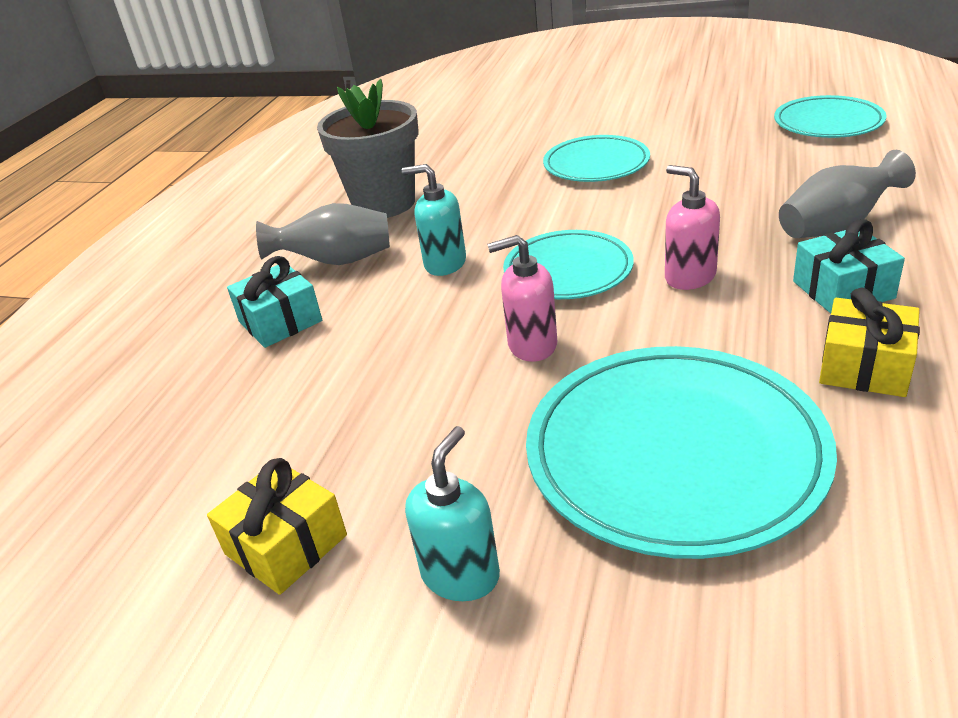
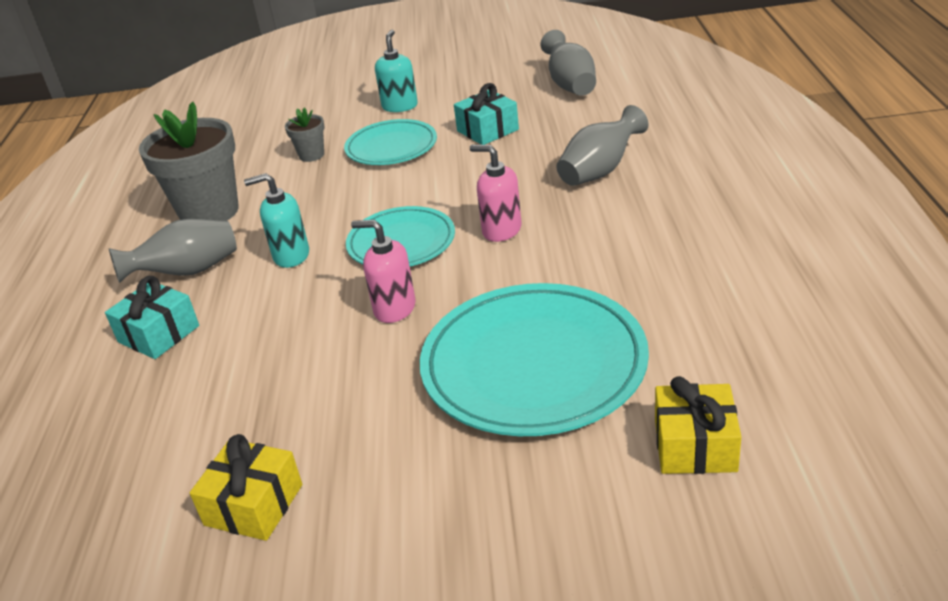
camera: 20 degrees left, 0 degrees up
turquoise soap dispenser [405,426,500,601] -> turquoise soap dispenser moved to [375,30,418,112]
pink soap dispenser [487,235,557,362] -> pink soap dispenser turned 45 degrees clockwise [351,220,416,323]
turquoise plate [774,95,886,138] -> grey vase [540,30,596,96]
turquoise gift [793,219,905,314] -> turquoise gift moved to [454,83,519,145]
yellow gift [819,288,920,397] -> yellow gift moved to [655,376,741,474]
none -> grey flower pot [285,107,324,162]

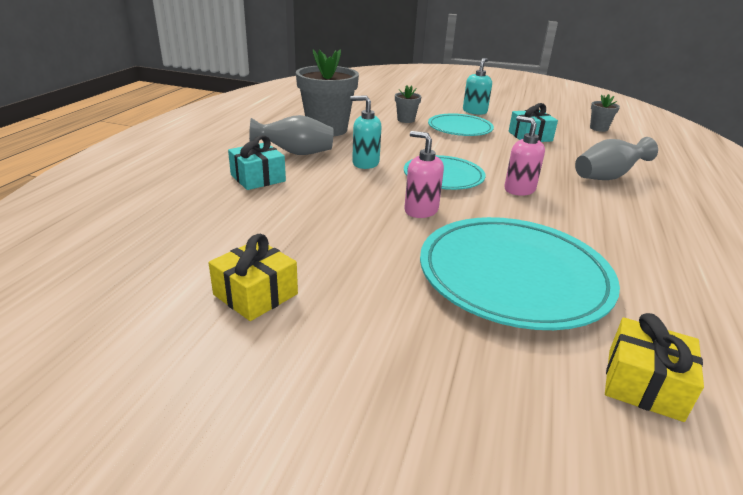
camera: 15 degrees right, 5 degrees down
grey vase [540,30,596,96] -> grey flower pot [590,94,620,132]

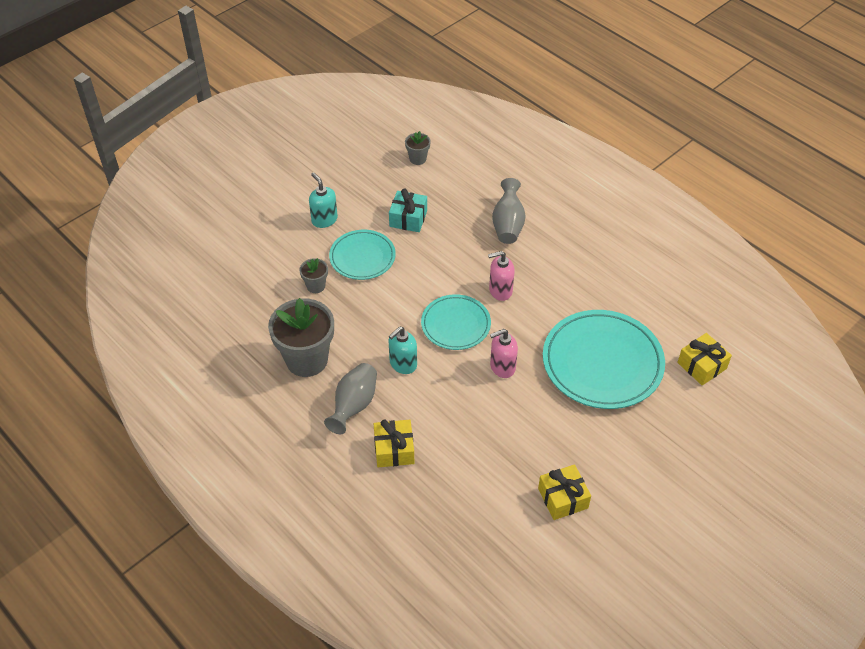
camera: 60 degrees left, 20 degrees up
turquoise gift [228,135,286,190] -> yellow gift [374,419,414,467]

